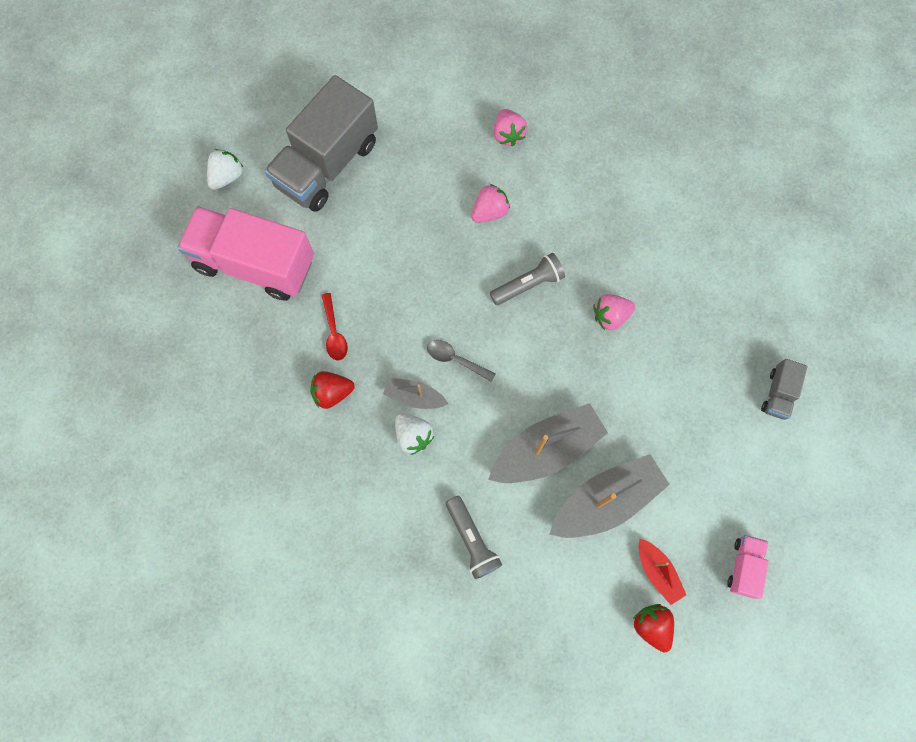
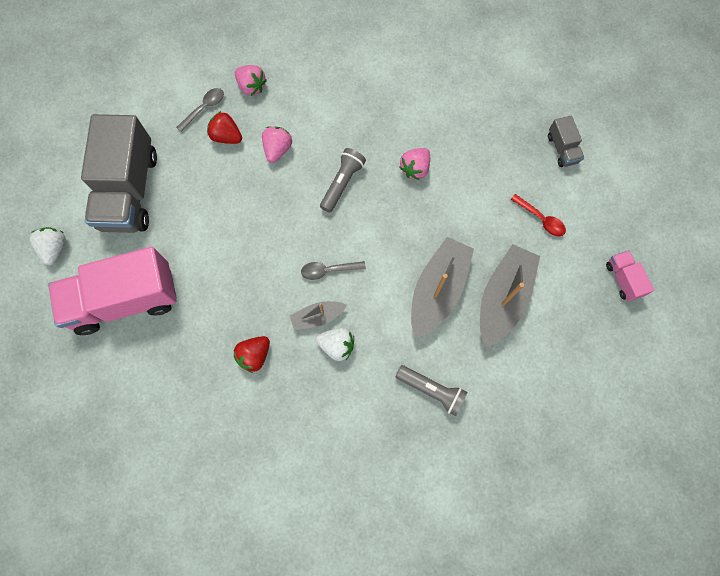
camera: 35 degrees left, 0 degrees up
red spoon [322,293,348,360] -> red spoon moved to [511,194,566,237]
red strawberry [633,604,674,653] -> red strawberry moved to [207,111,242,144]
red boat [638,539,686,605] -> none
none -> grey spoon [176,88,224,132]

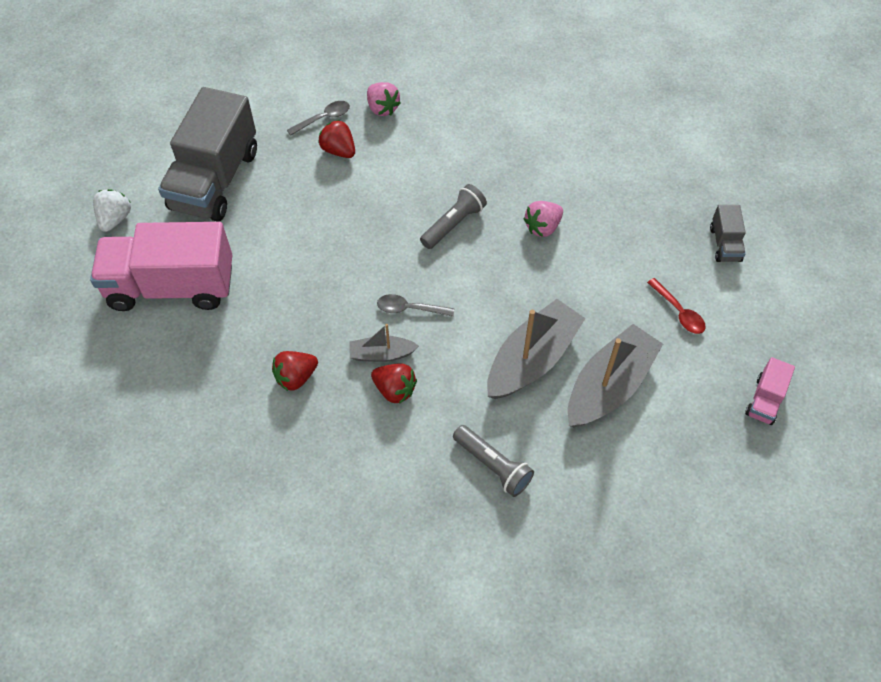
camera: 15 degrees right, 15 degrees down
pink strawberry [262,126,292,163] -> none
white strawberry [316,328,354,361] -> red strawberry [371,363,417,404]
pink truck [606,250,654,302] -> pink truck turned 150 degrees counterclockwise [745,357,795,425]

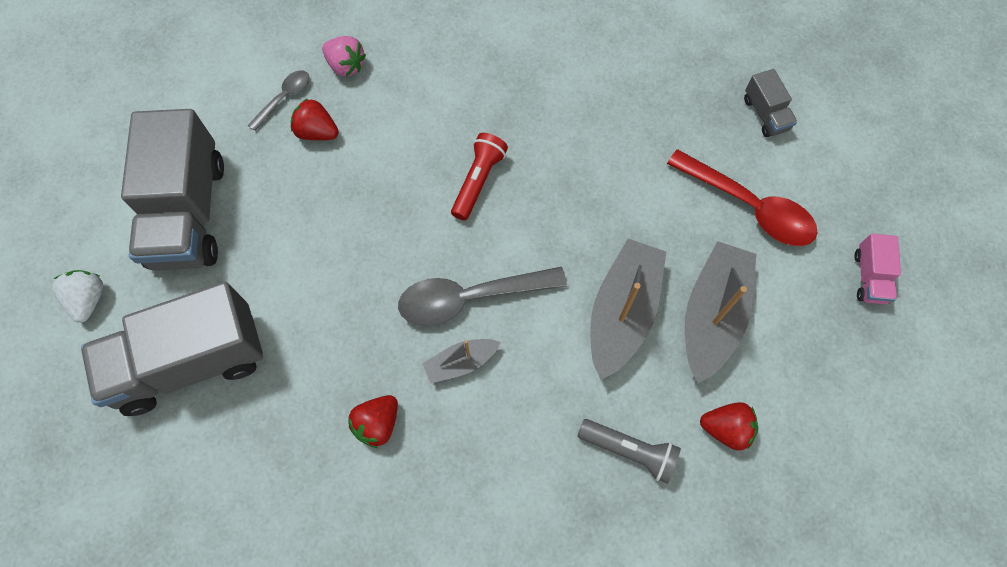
camera: 20 degrees left, 10 degrees up
pink truck [90,222,232,311] -> grey truck [81,282,263,416]
red strawberry [371,363,417,404] -> red strawberry moved to [700,402,758,451]
grey spoon [377,294,454,317] -> grey spoon [398,267,567,326], size x1.90
grey flashlight [420,184,487,249] -> red flashlight [451,133,508,220]
pink strawberry [523,201,563,237] -> none
red spoon [647,278,706,334] -> red spoon [667,149,817,246], size x1.90

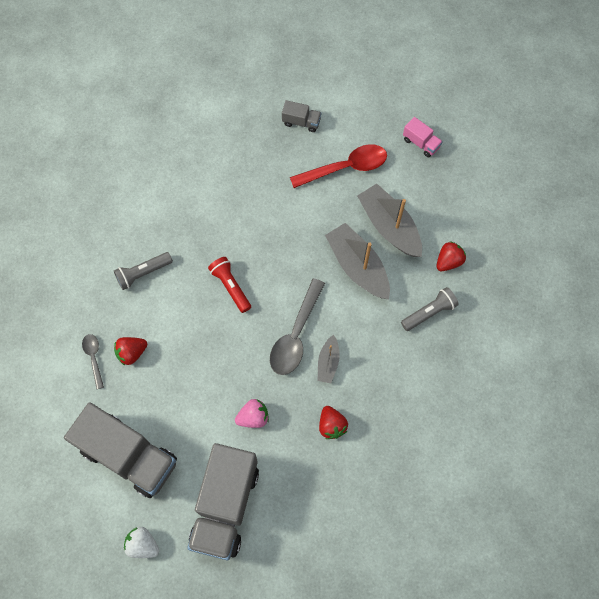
camera: 55 degrees left, 0 degrees up
pink strawberry [322,36,366,76] -> pink strawberry moved to [235,399,269,428]
none -> grey flashlight [114,252,173,290]

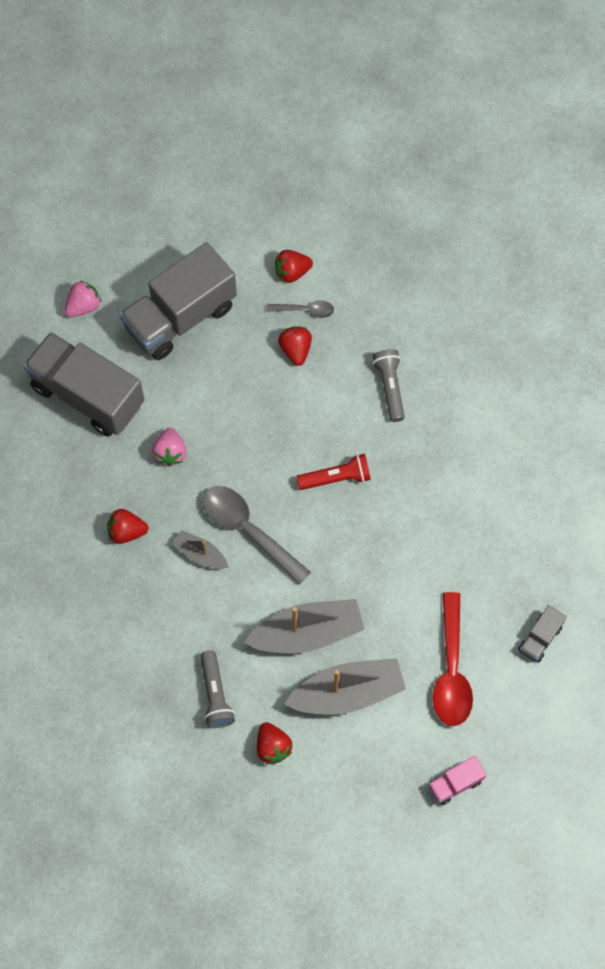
camera: 110 degrees right, 0 degrees up
white strawberry [124,527,159,558] -> pink strawberry [65,281,101,317]
none -> red strawberry [275,250,313,283]

